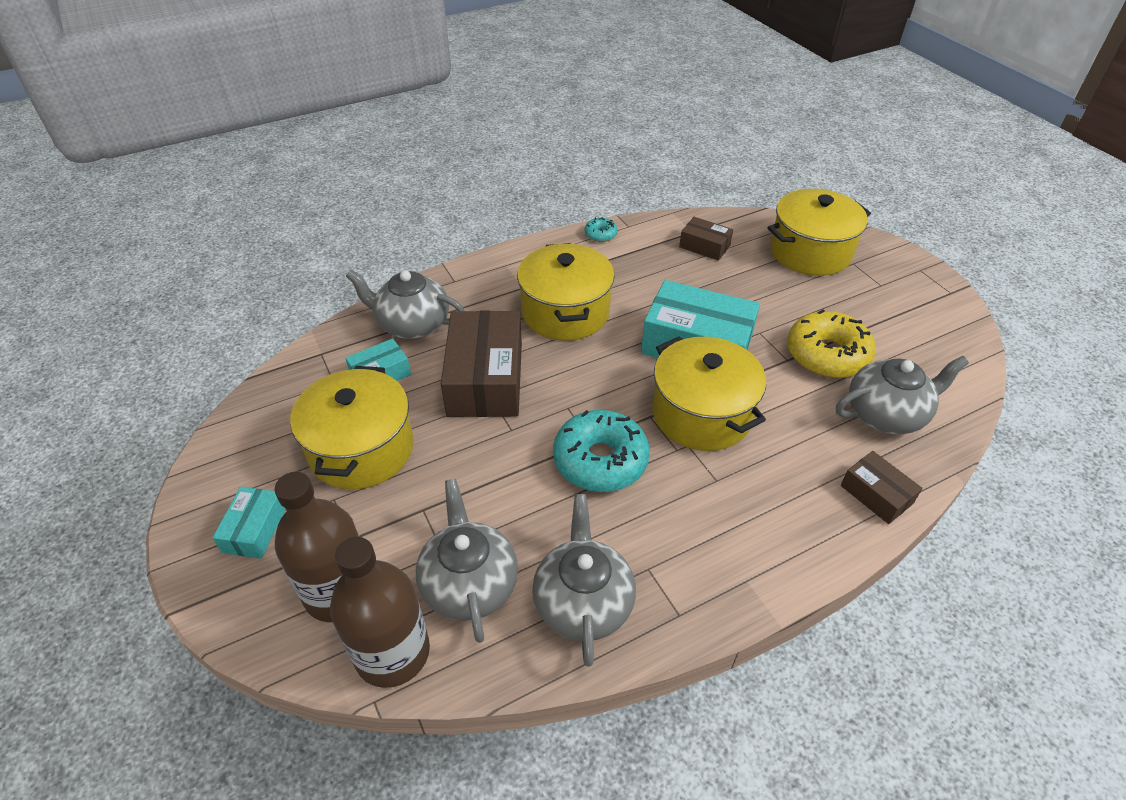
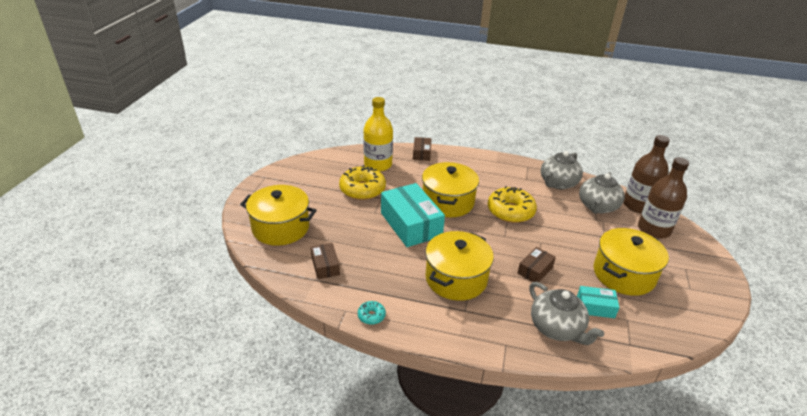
camera: 140 degrees left, 10 degrees down
turquoise box [213,487,286,559] -> none
brown box [441,310,522,417] -> brown box [517,247,556,282], size x0.51
turquoise donut [553,410,650,492] -> yellow donut [488,186,537,223]
grey teapot [836,356,969,434] -> yellow bottle [363,97,393,172]

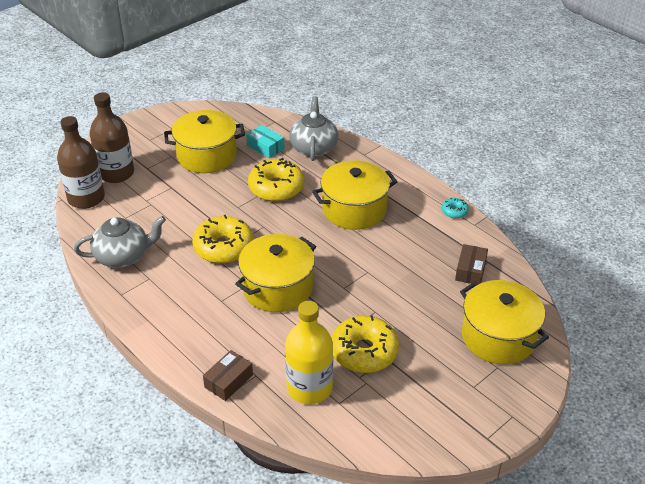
camera: 145 degrees left, 5 degrees up
turquoise box [381,183,445,247] -> none
brown box [517,247,556,282] -> yellow donut [248,158,304,202]
grey teapot [579,172,625,214] -> none

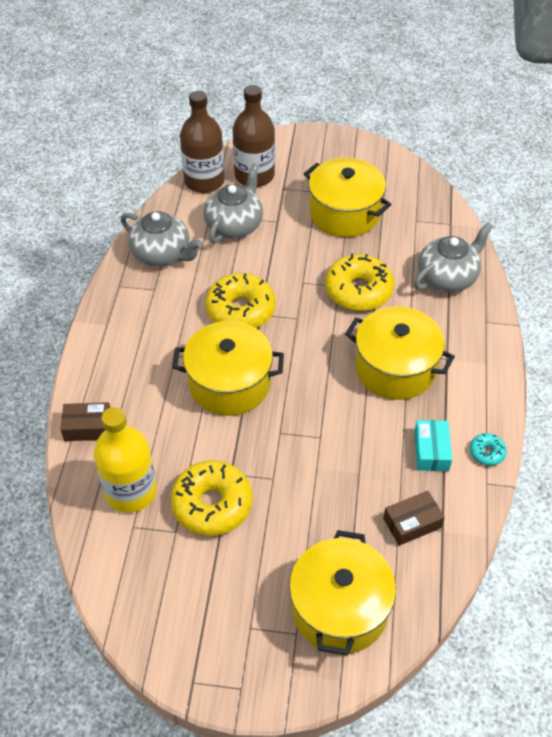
camera: 50 degrees right, 10 degrees up
turquoise box [246,125,285,158] -> turquoise box moved to [415,420,452,471]
none -> grey teapot [203,164,263,243]

